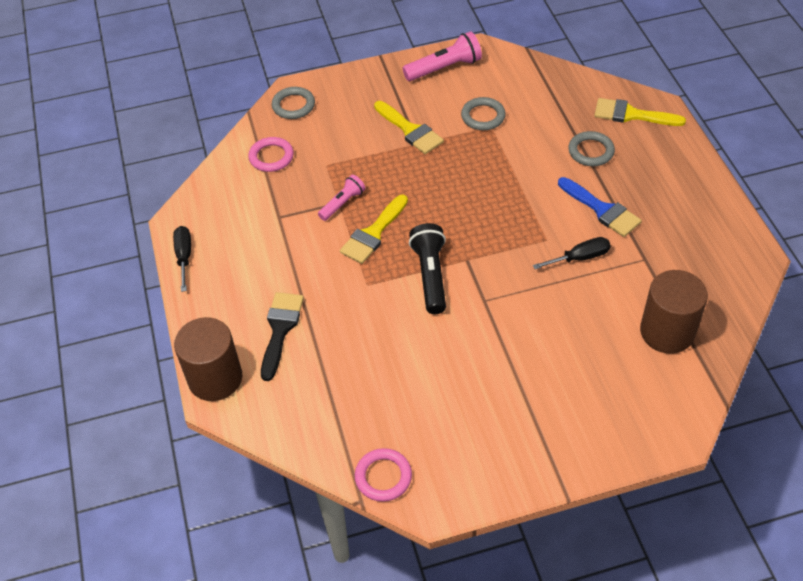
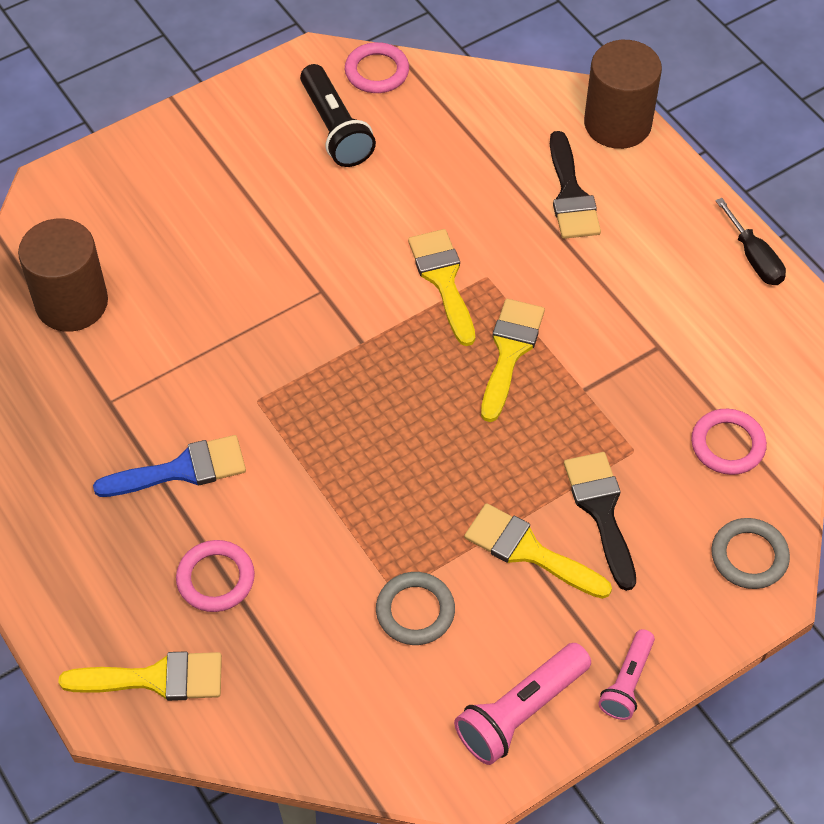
camera: 160 degrees right, 5 degrees up
pink flashlight [318,175,366,221] -> pink flashlight moved to [598,629,655,720]
black flashlight [409,223,446,314] -> black flashlight moved to [300,64,376,167]
black screwdriver [533,237,611,269] -> none
blue brush [558,177,642,237] -> blue brush turned 135 degrees clockwise [93,435,246,497]
grey ring [568,131,615,166] -> pink ring [176,540,255,612]
none -> yellow brush [408,229,475,346]
none -> black brush [564,452,636,591]

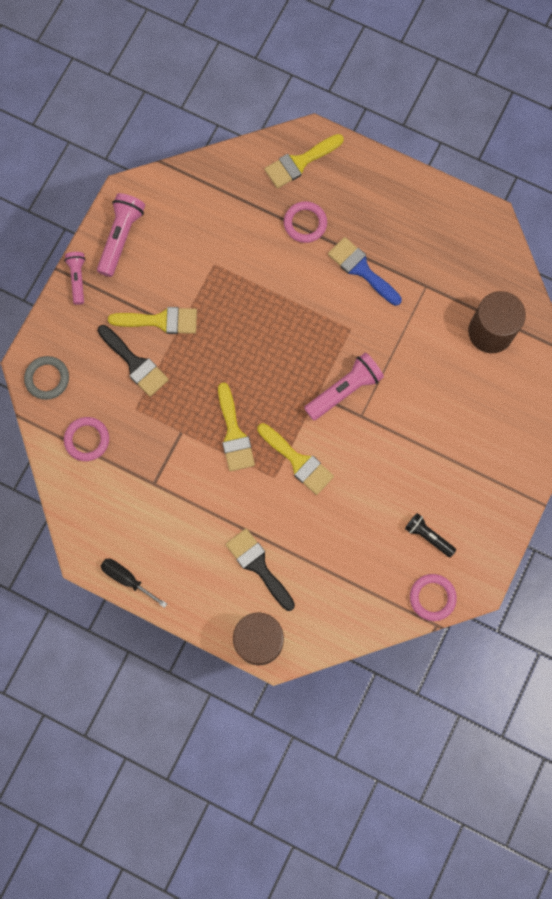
camera: 150 degrees right, 20 degrees up
blue brush [93,435,246,497] -> blue brush turned 90 degrees clockwise [328,237,402,306]
black flashlight [300,64,376,167] -> black flashlight [405,513,456,557], size x0.63
grey ring [376,572,455,645] -> none
none -> pink flashlight [304,353,384,421]

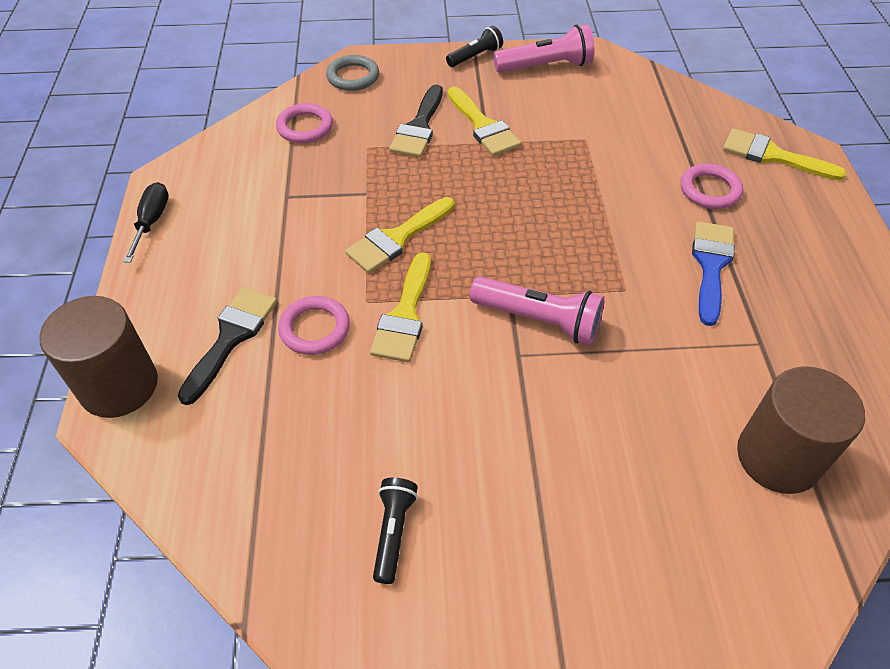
camera: 60 degrees right, 25 degrees down
pink flashlight [65,252,86,305] -> black flashlight [446,26,503,67]
pink ring [410,574,457,621] -> pink ring moved to [278,296,350,355]

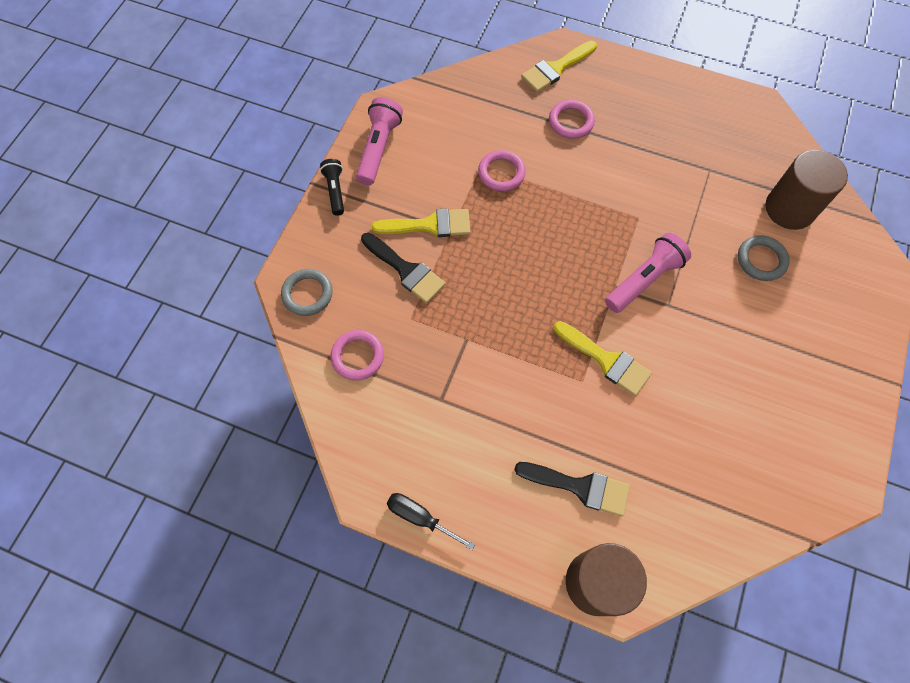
camera: 65 degrees left, 15 degrees up
black brush [178,287,277,405] -> black brush turned 150 degrees clockwise [514,462,630,517]
pink ring [278,296,350,355] -> pink ring moved to [478,150,526,191]
yellow brush [345,197,454,273] -> none
black flashlight [373,478,418,584] -> none
blue brush [692,221,735,326] -> none
none -> grey ring [738,235,790,281]

